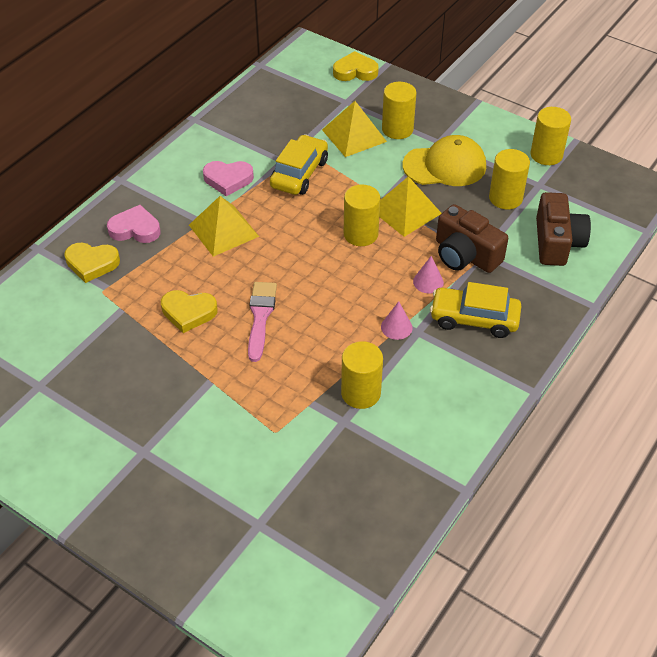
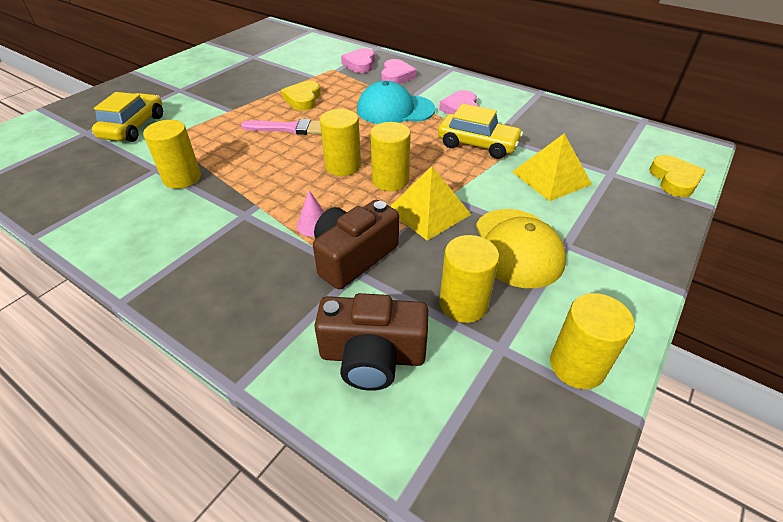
camera: 90 degrees right, 5 degrees down
yellow heart [64,243,120,283] -> pink heart [341,48,375,73]
yellow pyramid [189,196,259,257] -> turquoise cap [357,81,436,124]
pink cone [381,301,413,340] -> none
yellow cylinder [382,82,416,139] -> yellow cylinder moved to [320,109,361,176]
yellow car [430,282,521,338] -> yellow car moved to [92,92,163,142]

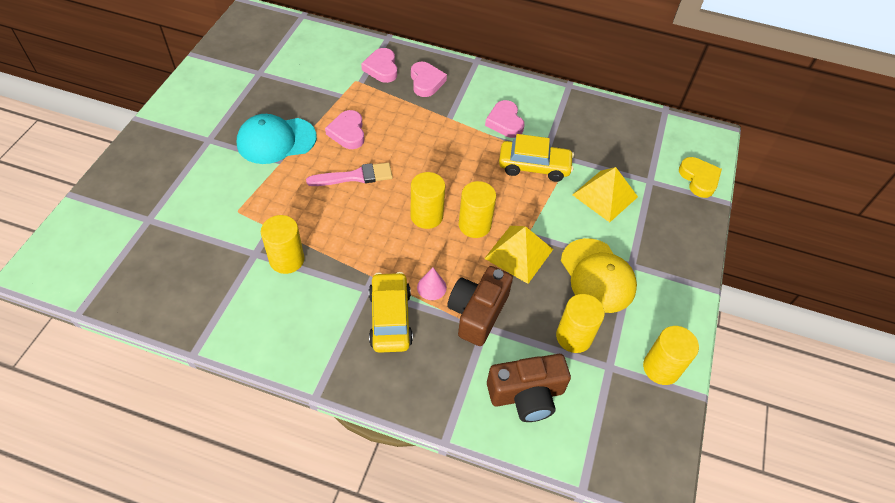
camera: 20 degrees left, 10 degrees up
yellow car [92,92,163,142] -> yellow car moved to [369,272,413,353]
yellow heart [281,81,321,111] -> pink heart [325,110,364,149]
turquoise cap [357,81,436,124] -> turquoise cap moved to [237,114,317,164]

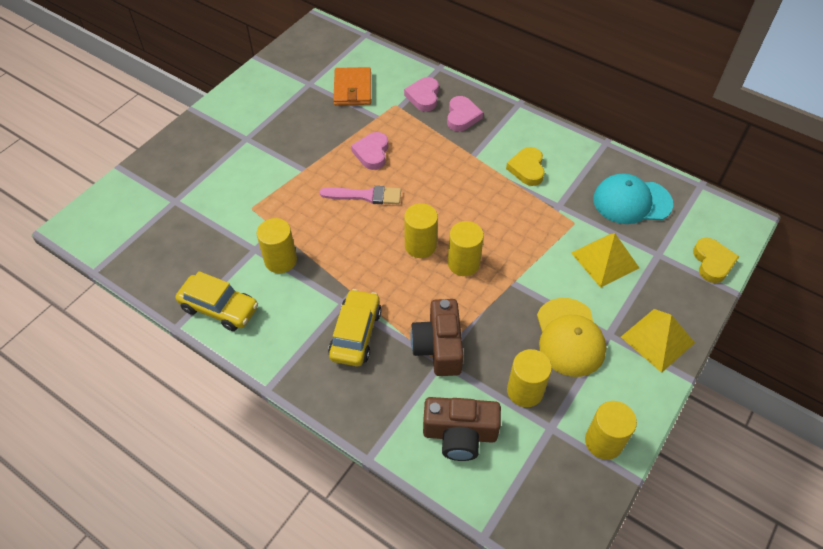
camera: 20 degrees right, 0 degrees up
turquoise cap [237,114,317,164] -> turquoise cap moved to [593,173,673,224]
pink cone [417,268,447,300] -> none
brown camera [448,266,513,346] -> brown camera turned 45 degrees counterclockwise [410,299,463,376]
yellow pyramid [484,226,553,284] -> yellow pyramid moved to [621,309,695,373]
pink heart [485,100,525,138] -> yellow heart [506,147,545,186]
yellow car [499,134,574,182] -> yellow car moved to [176,271,258,331]
none -> orange wallet [333,67,371,106]

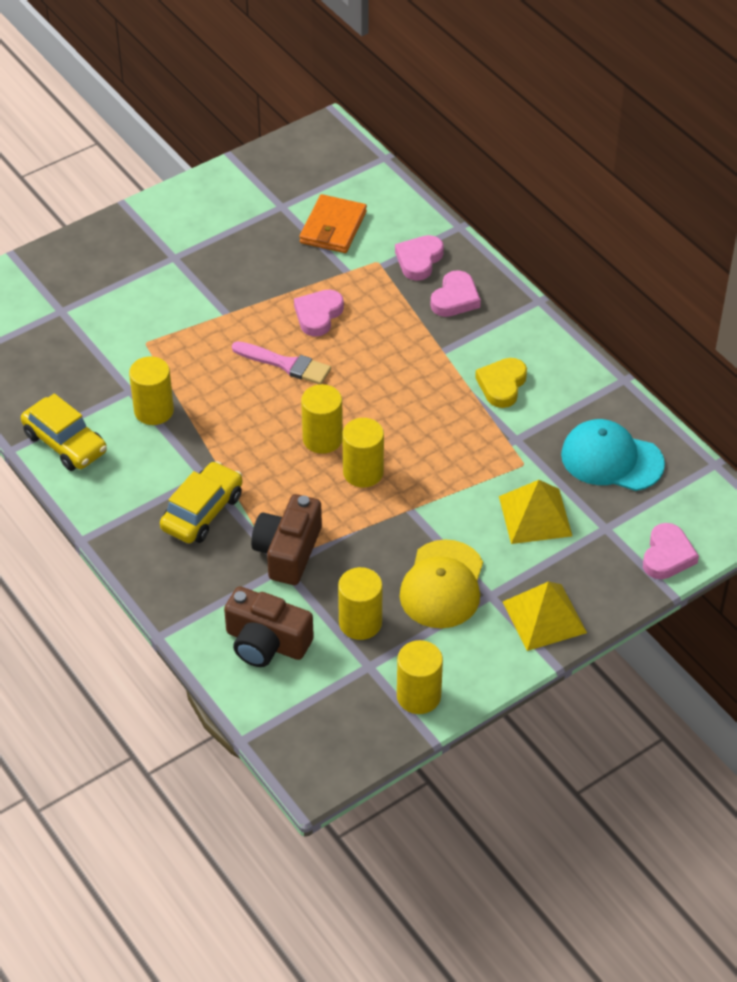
camera: 20 degrees right, 5 degrees down
yellow heart [693,238,739,283] -> pink heart [643,523,699,579]

